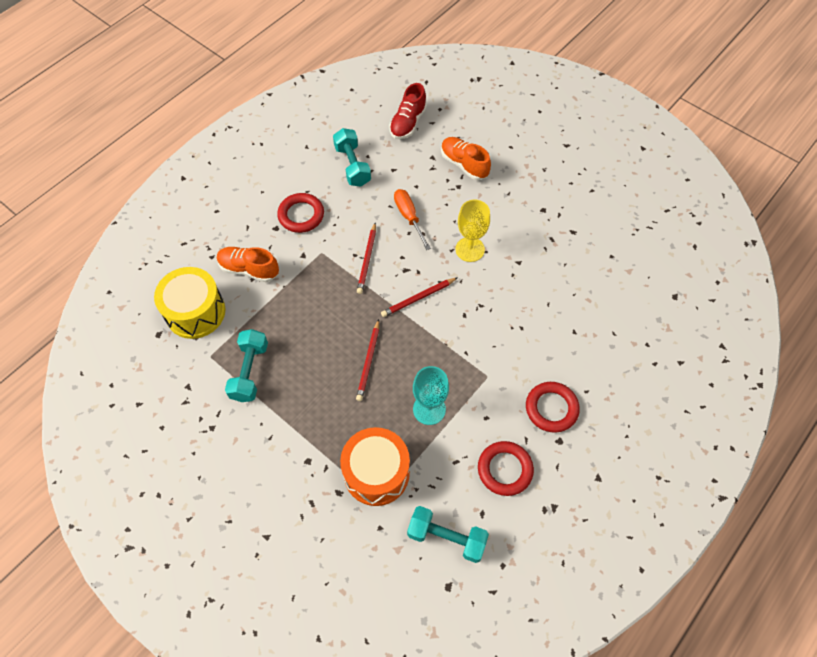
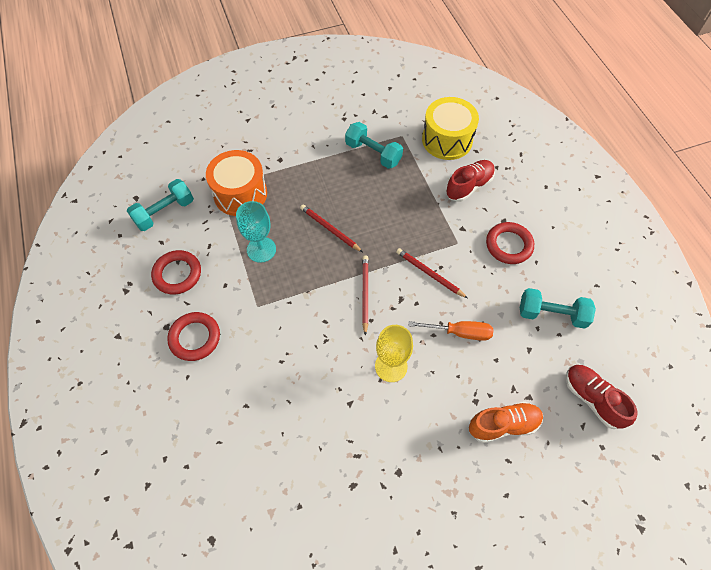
camera: 120 degrees right, 0 degrees up
orange shoe [217,247,279,282] -> red shoe [446,160,495,202]

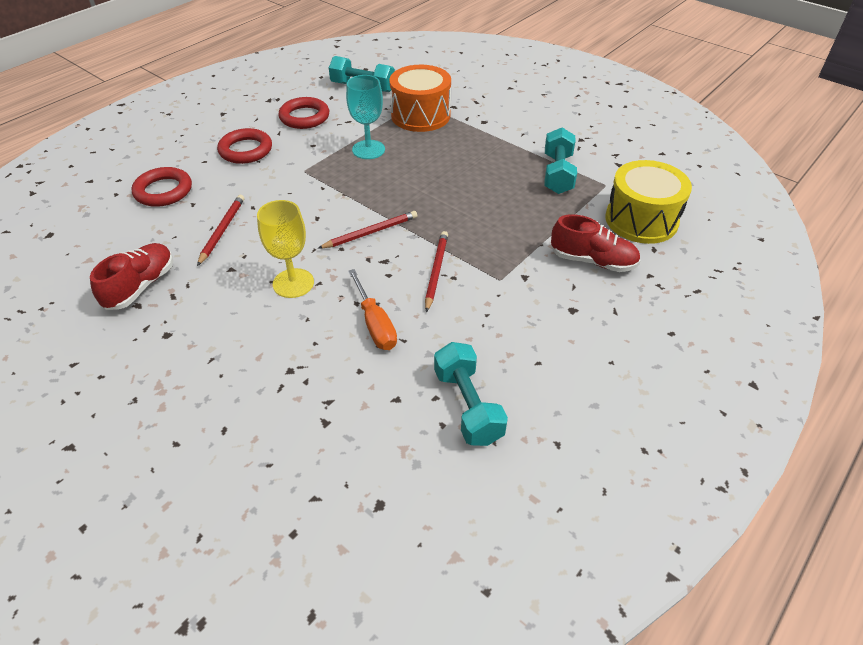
camera: 60 degrees right, 15 degrees down
red pencil [300,204,363,252] -> red pencil moved to [197,195,244,266]
orange shoe [469,401,543,443] -> none
red ring [486,222,534,264] -> red ring moved to [132,167,192,207]
red shoe [566,365,638,429] -> red shoe moved to [90,243,173,310]

